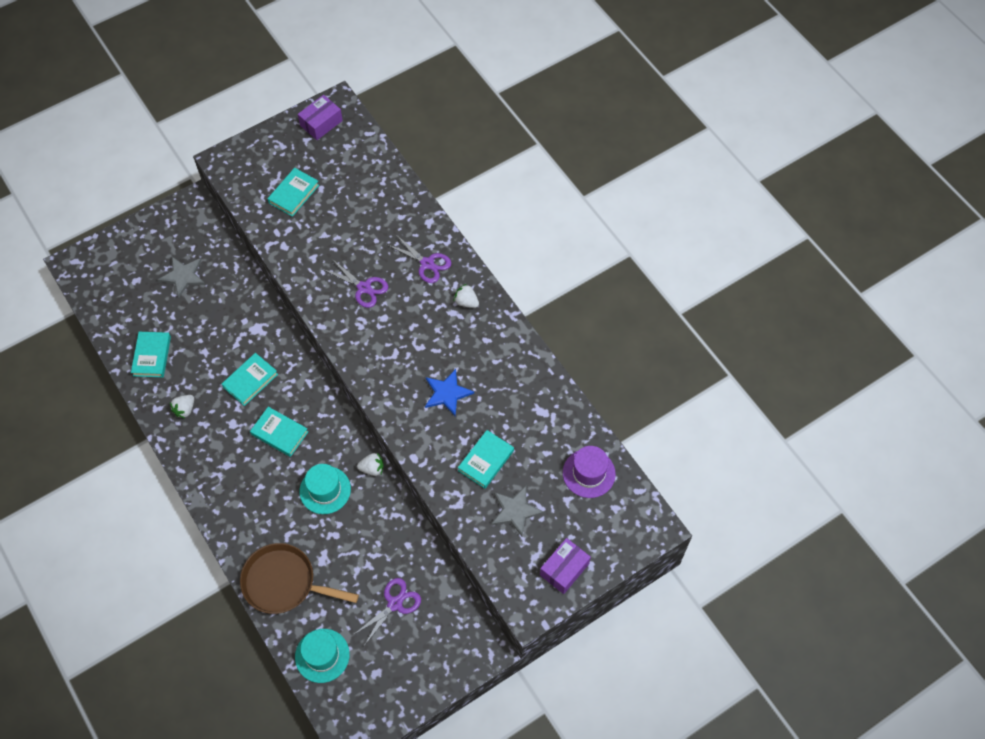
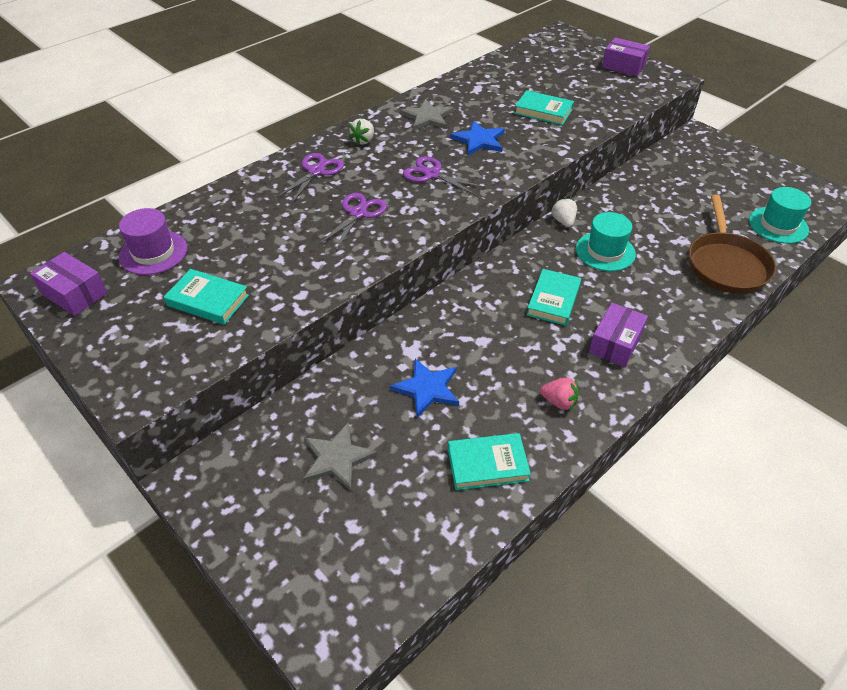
camera: 100 degrees left, 15 degrees down
white strawberry [170,395,194,419] -> pink strawberry [540,378,579,411]
turquoise book [222,353,278,406] -> none
purple scissors [353,578,421,646] -> purple scissors moved to [403,156,486,196]
grey star [491,486,544,536] -> grey star moved to [400,99,454,131]
purple hat [563,446,616,498] -> purple hat moved to [119,208,187,275]
none -> blue star [390,358,459,417]
none -> purple box [589,303,648,367]

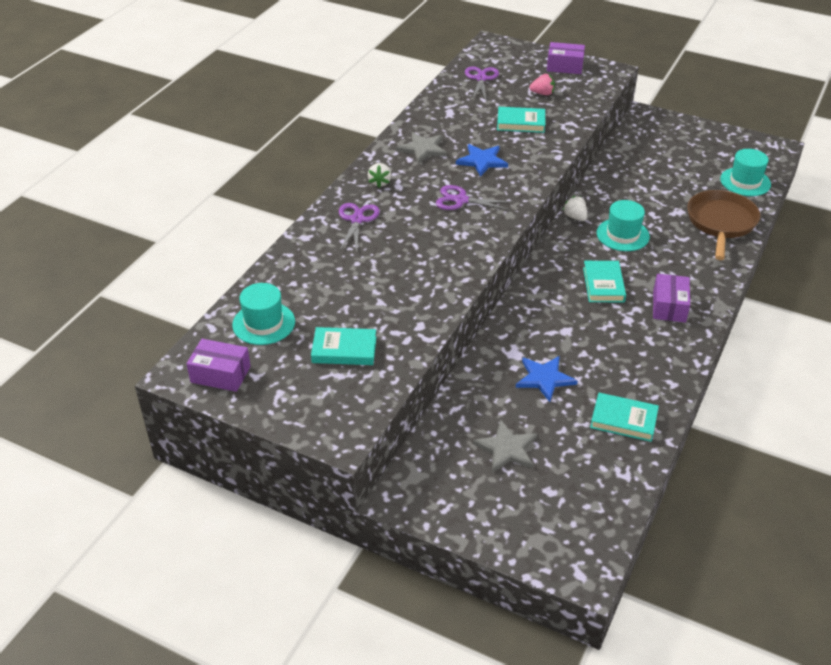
camera: 20 degrees left, 5 degrees down
purple hat [119,208,187,275] -> turquoise hat [232,283,295,345]
purple scissors [319,193,387,251] -> purple scissors moved to [465,66,499,100]
turquoise book [448,433,531,490] -> turquoise book turned 45 degrees clockwise [590,393,659,442]
pink strawberry [540,378,579,411] -> pink strawberry moved to [529,74,555,95]
brown pan [689,194,776,294] -> brown pan turned 150 degrees counterclockwise [688,190,760,260]

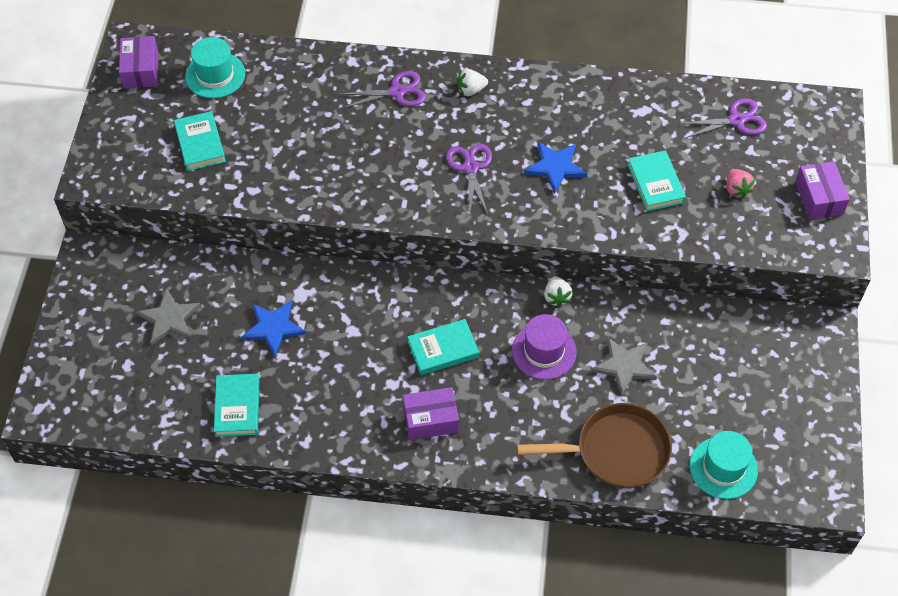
camera: 70 degrees right, 15 degrees up
grey star [396,132,447,164] -> grey star moved to [591,338,657,396]
white strawberry [563,196,587,221] -> white strawberry turned 135 degrees clockwise [544,276,573,308]
turquoise hat [596,200,650,251] -> purple hat [512,314,577,380]

